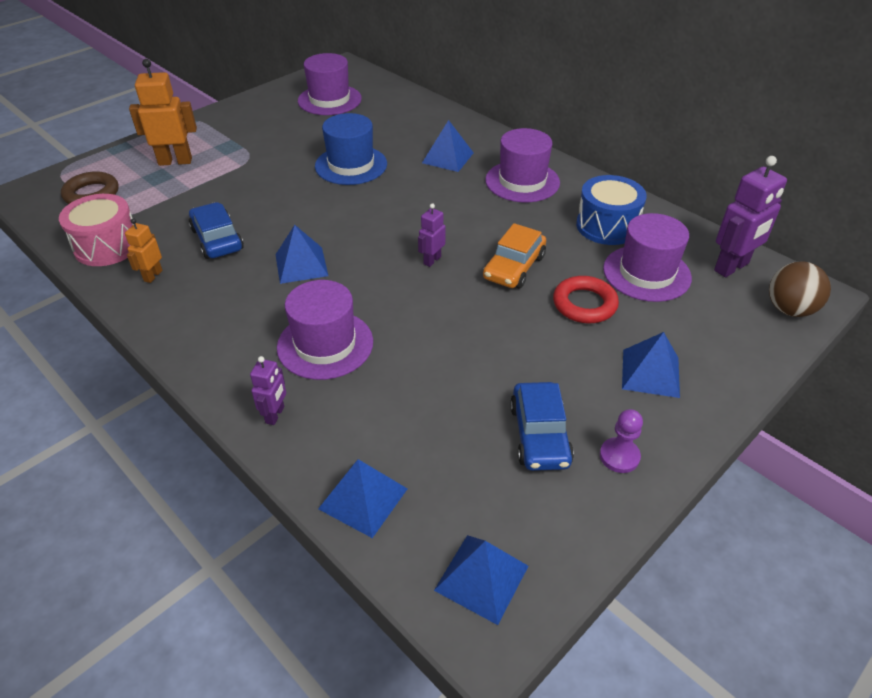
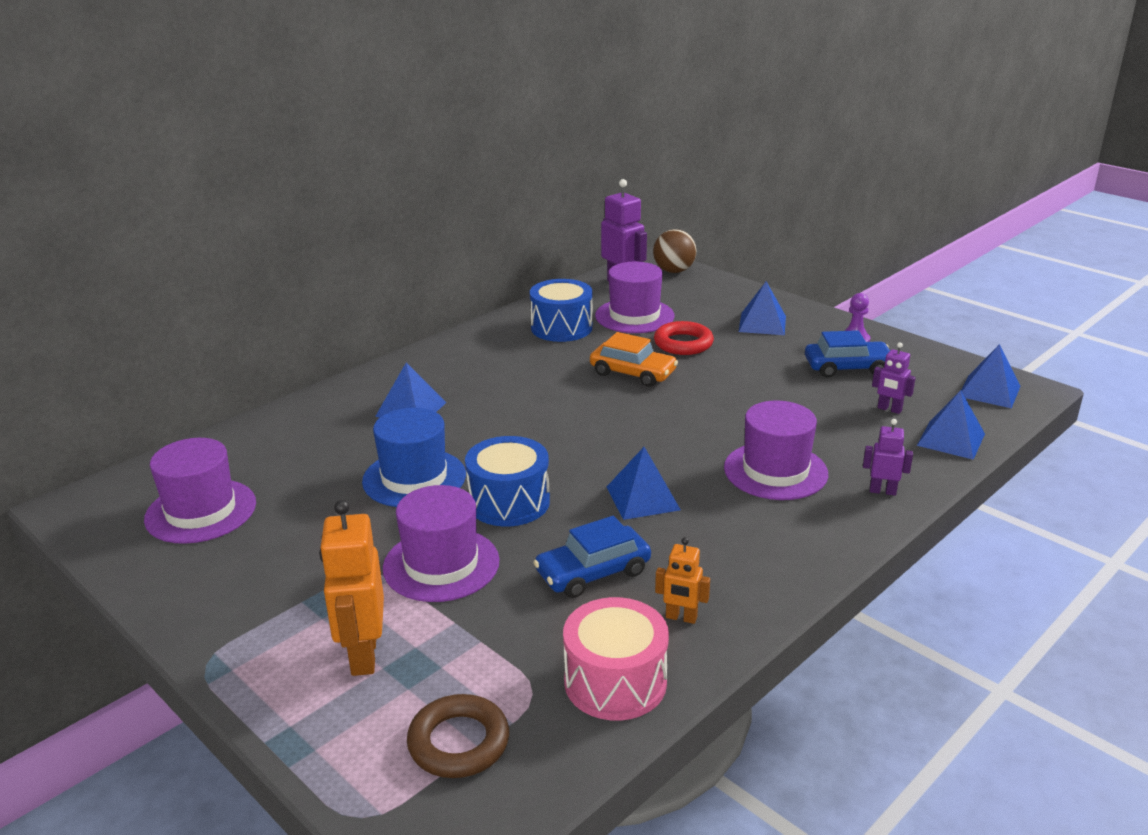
camera: 90 degrees left, 15 degrees down
purple robot [418,203,446,267] -> purple robot moved to [872,342,916,414]
purple hat [485,128,560,202] -> purple hat moved to [383,485,500,602]
none -> blue drum [465,436,550,527]

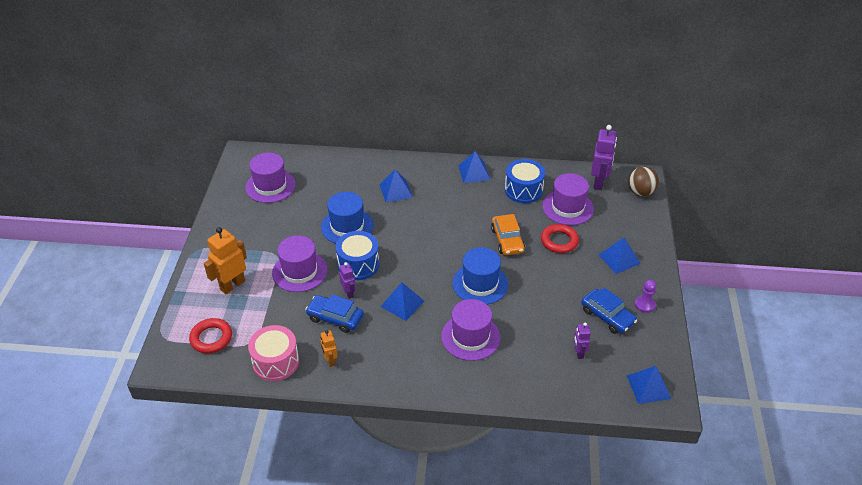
camera: 50 degrees right, 15 degrees up
brown ring [407,694,509,778] -> red ring [189,318,232,353]
purple robot [863,419,913,496] -> purple robot moved to [339,262,356,299]
blue pyramid [917,390,985,460] -> blue pyramid moved to [458,151,490,183]
none -> blue hat [452,247,508,304]

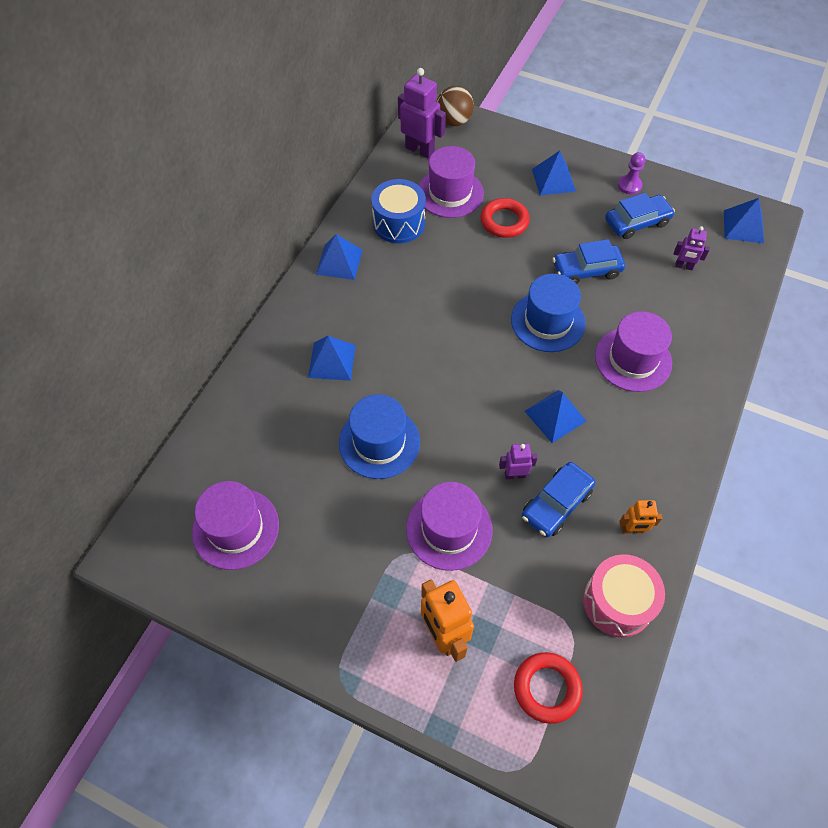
camera: 70 degrees left, 15 degrees up
blue drum [336,231,379,280] -> none
orange car [491,214,525,255] -> none
none -> blue car [552,239,625,284]

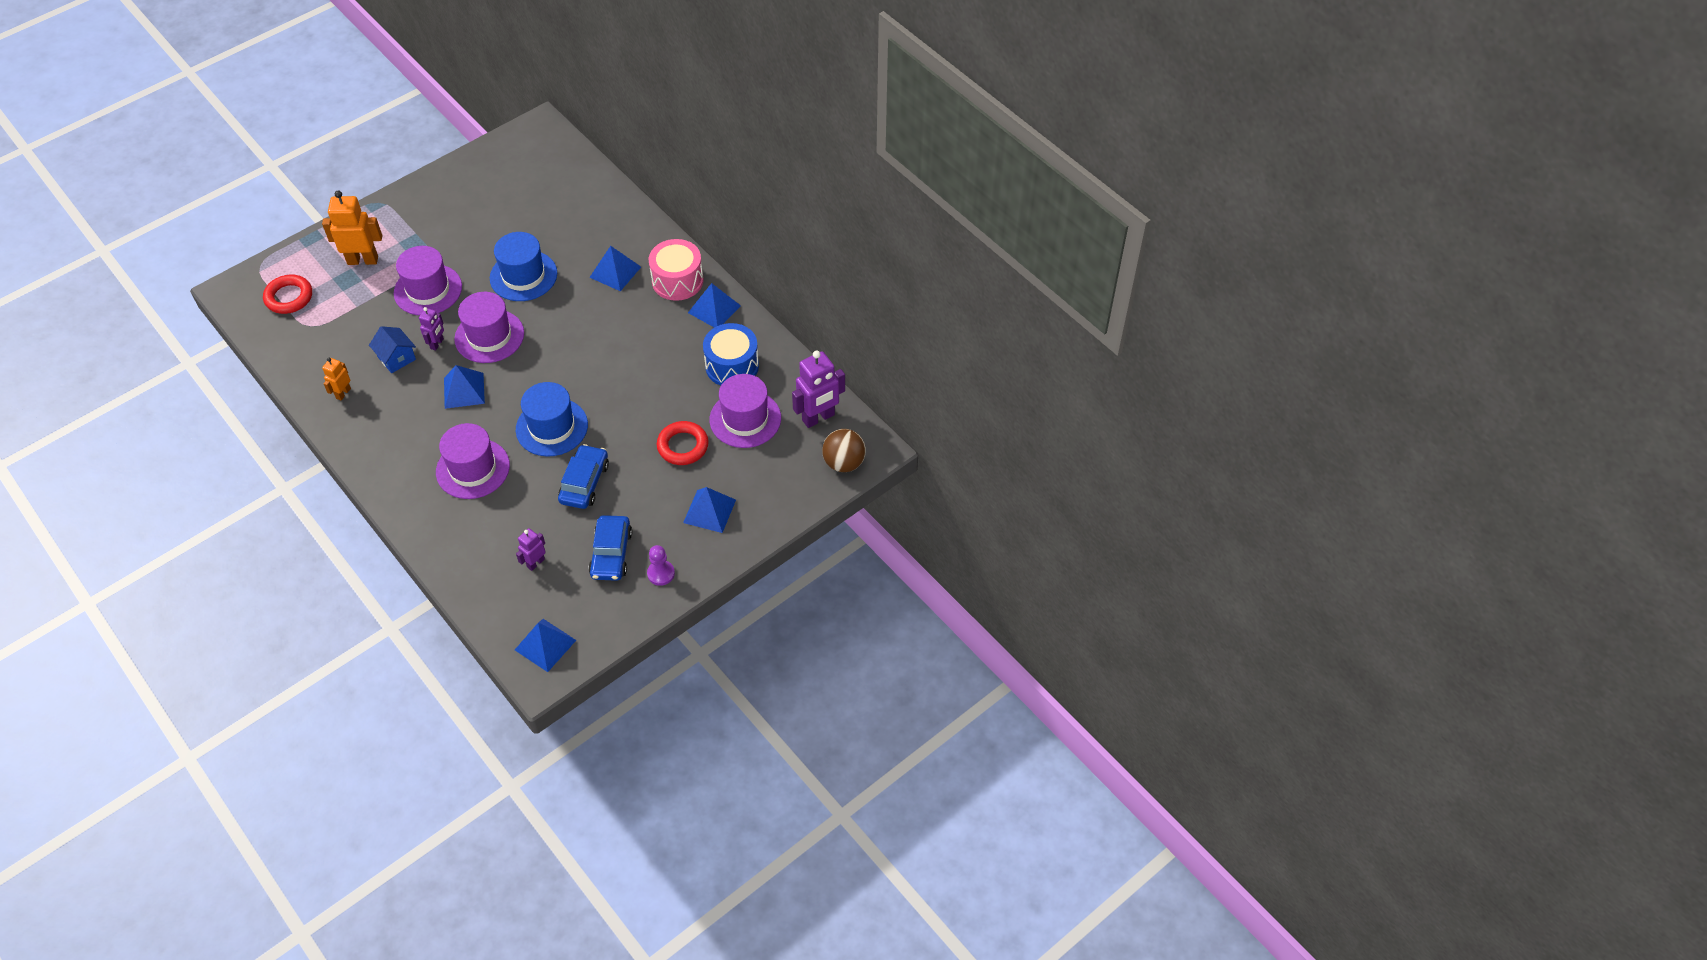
camera: 115 degrees right, 5 degrees down
purple hat [192,481,279,570] -> purple hat moved to [454,292,524,363]
blue car [522,462,596,537] -> blue house [369,326,416,373]
pink drum [583,554,665,637] -> pink drum moved to [649,239,704,301]

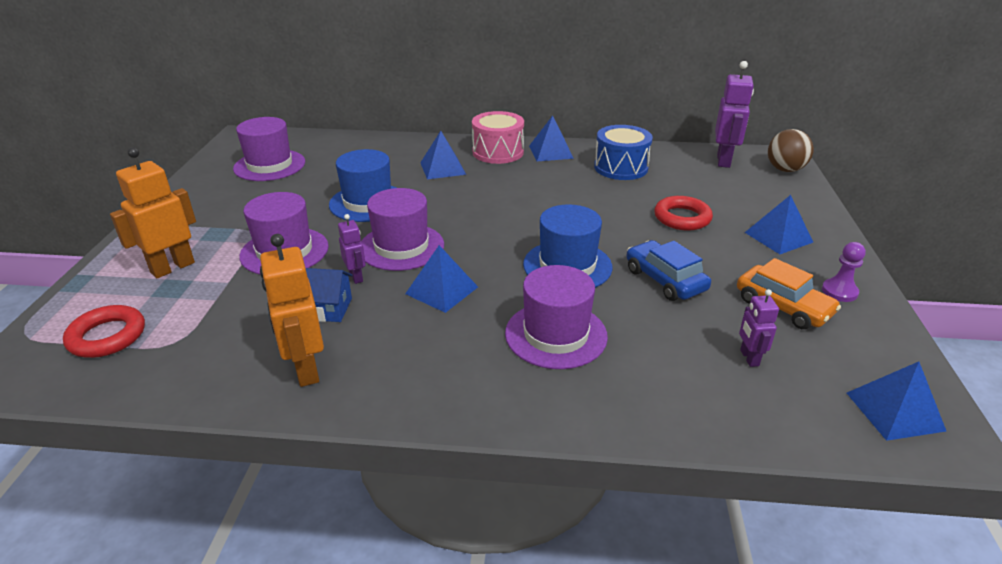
camera: 45 degrees left, 20 degrees down
orange robot [322,358,351,401] -> orange robot [260,234,324,387], size x1.83
blue car [588,515,632,581] -> orange car [737,258,841,329]
purple hat [710,374,781,448] -> purple hat moved to [233,117,305,181]

